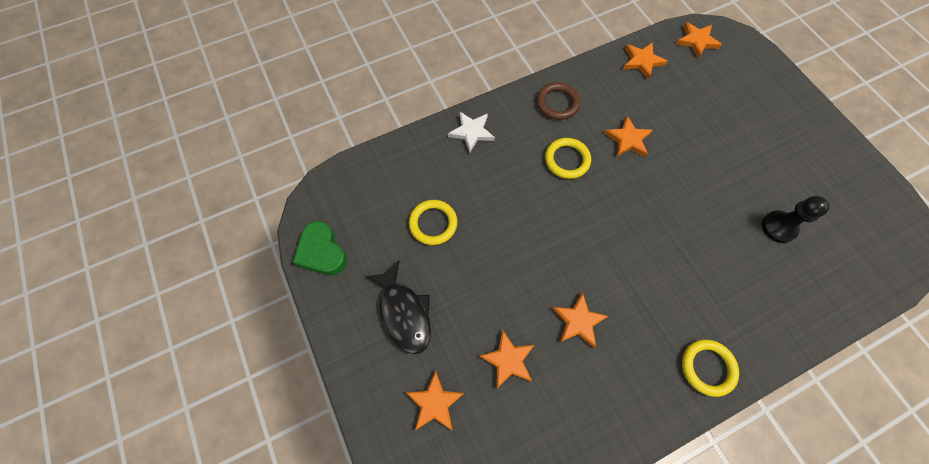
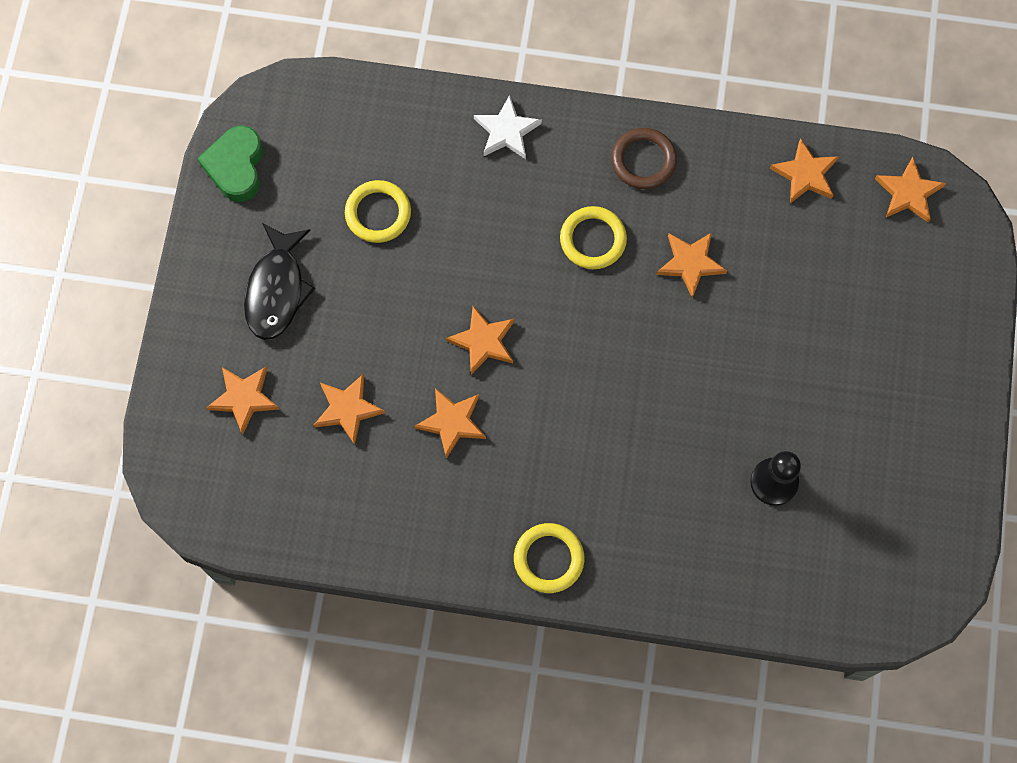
camera: 35 degrees right, 5 degrees up
none -> orange star [446,306,514,375]

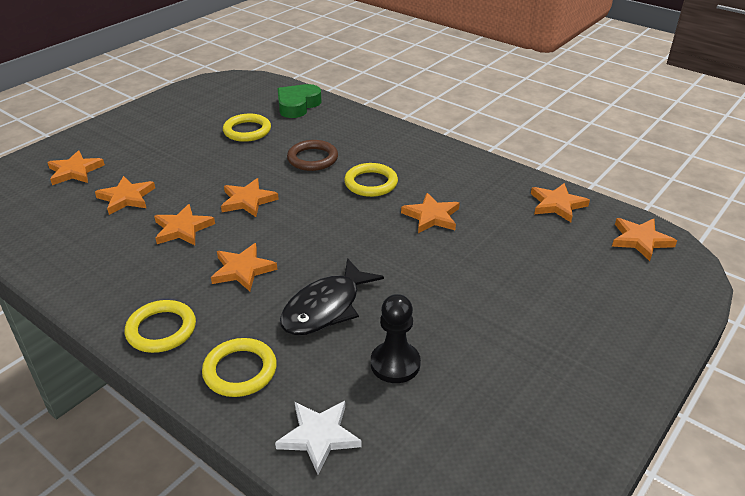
camera: 30 degrees right, 35 degrees down
green heart [197,125,263,202] -> green heart moved to [277,84,321,118]
black fish [244,223,315,340] -> black fish moved to [280,258,384,335]
white star [474,95,542,159] -> white star moved to [275,401,362,474]
brown ring [611,128,677,189] -> brown ring moved to [287,140,338,171]
none -> yellow ring [202,338,277,397]
none -> orange star [211,243,277,291]

